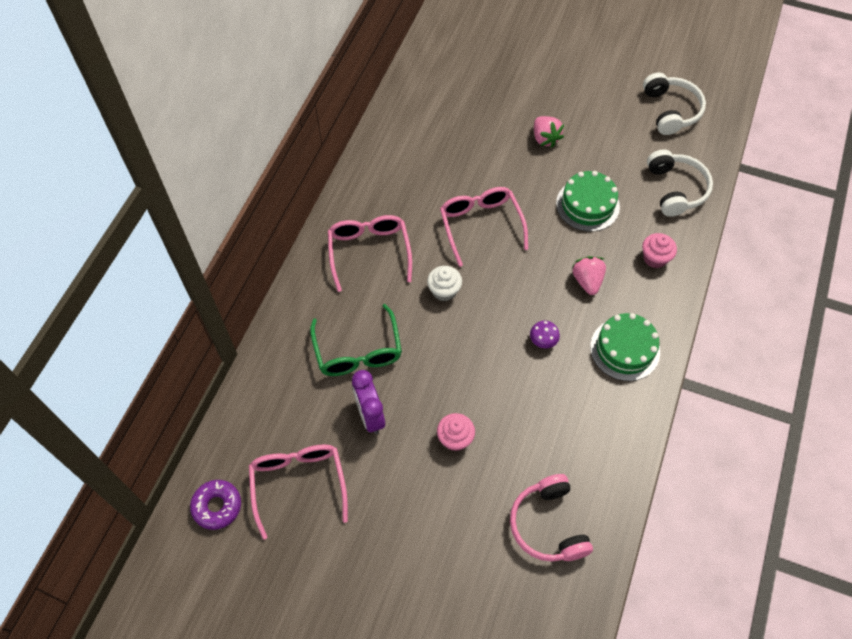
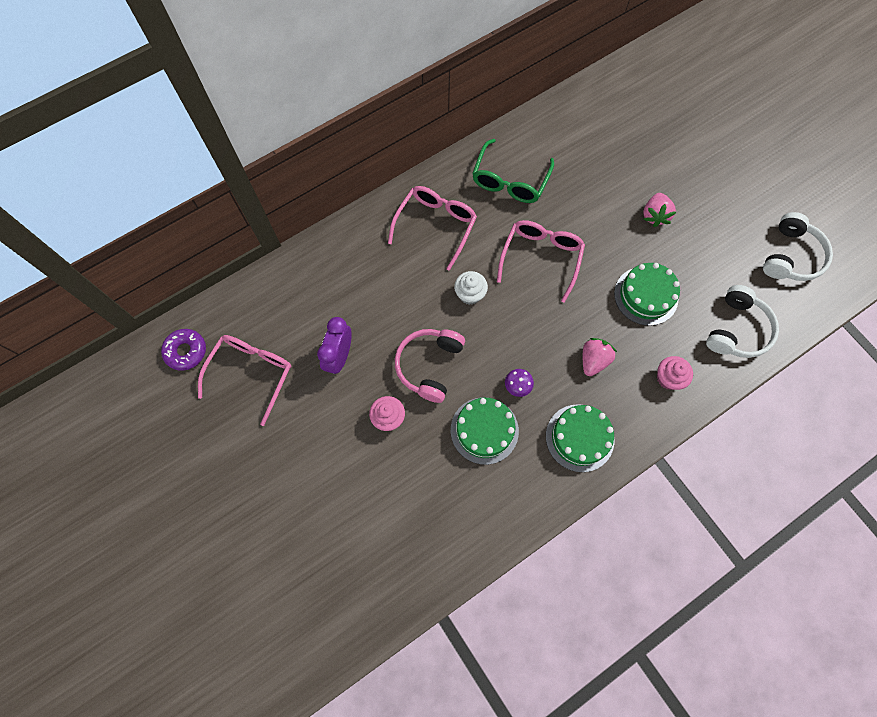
camera: 35 degrees right, 10 degrees up
green glasses [310,304,402,376] -> green glasses moved to [472,139,554,203]
pink headphones [510,474,593,562] -> pink headphones moved to [395,329,465,403]
none -> green cake [451,397,519,465]

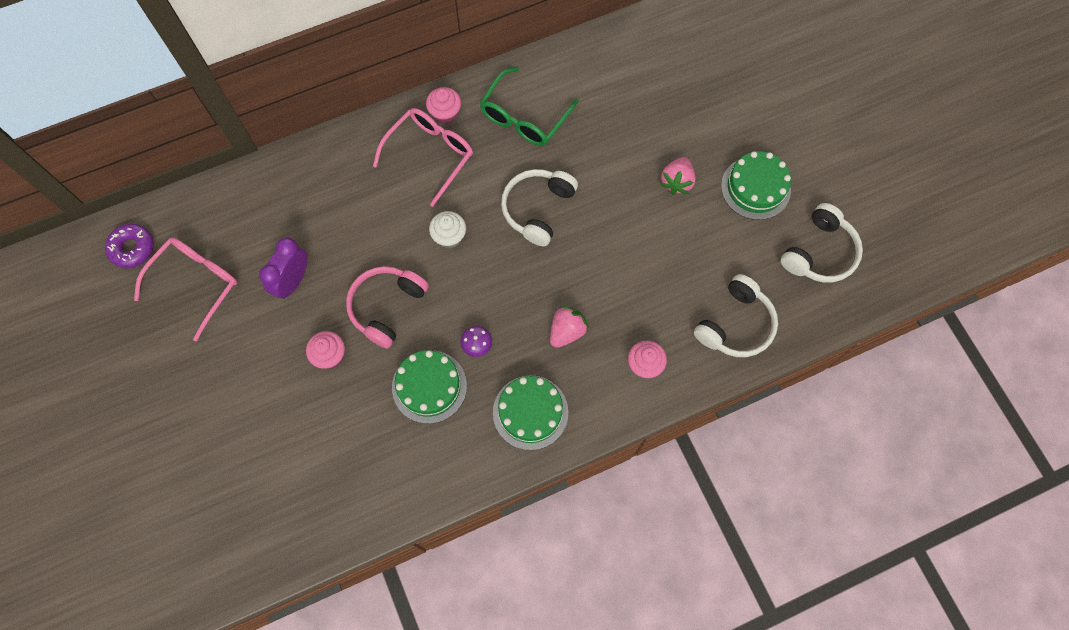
camera: 10 degrees right, 0 degrees up
pink glasses [497,220,585,303] -> white headphones [501,169,578,247]
green cake [614,263,680,326] -> green cake moved to [721,151,791,220]
none -> pink cupcake [426,87,461,124]

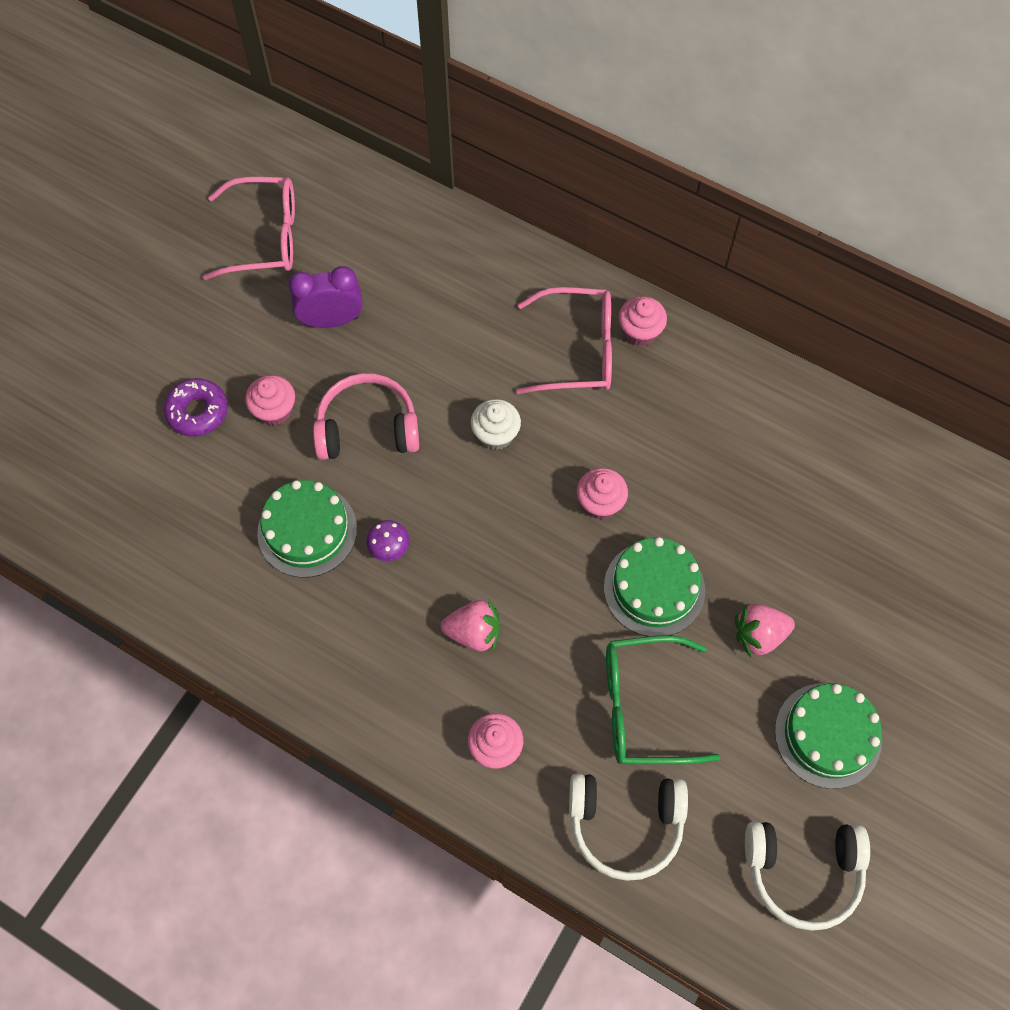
camera: 55 degrees right, 5 degrees down
purple donut [105,224,154,268] -> purple donut moved to [164,378,228,436]
green glasses [480,67,579,146] -> green glasses moved to [606,635,720,764]
green cake [493,375,568,450] -> green cake moved to [604,537,705,636]
white headphones [501,169,578,247] -> pink cupcake [577,468,628,519]

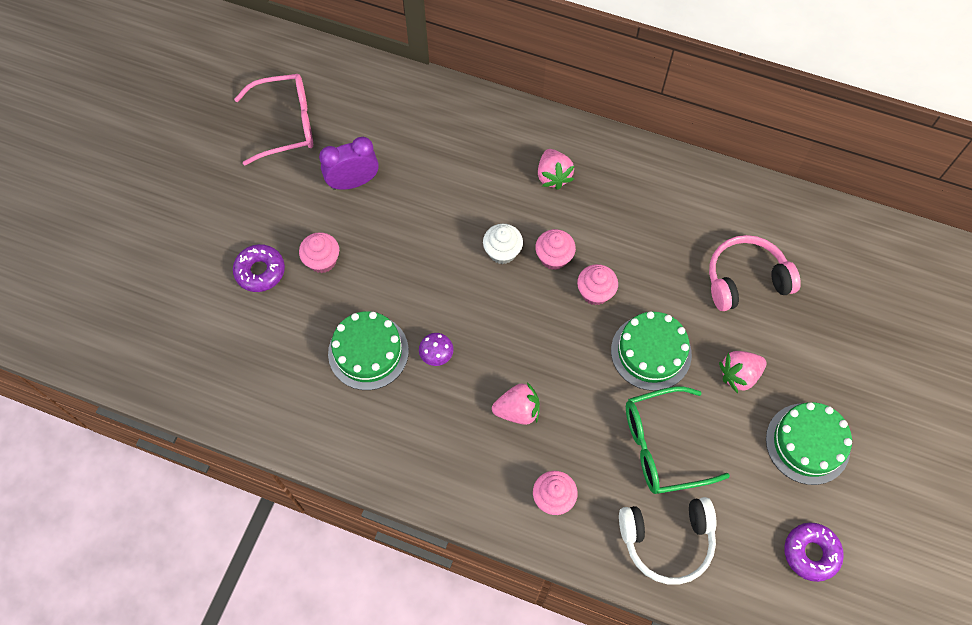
camera: 10 degrees left, 0 degrees up
pink headphones [313,373,419,460] -> pink headphones moved to [709,235,801,311]
pink glasses [516,287,612,394] -> pink strawberry [538,149,574,190]
pink cupcake [619,296,667,346] -> pink cupcake moved to [535,229,576,270]
white headphones [745,822,870,931] -> purple donut [784,522,844,582]

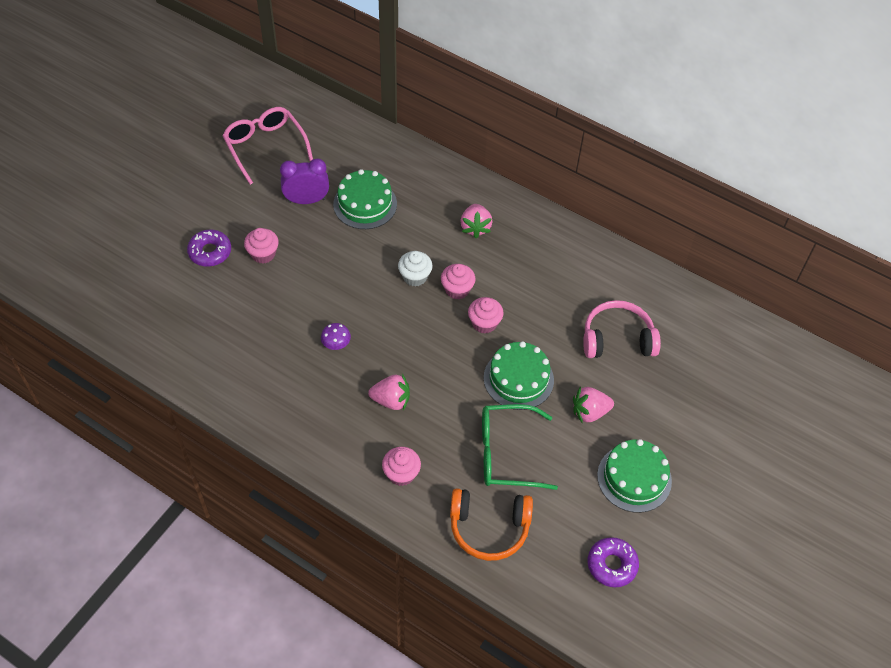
camera: 10 degrees right, 10 degrees down
pink glasses [234,74,313,166] -> pink glasses turned 120 degrees counterclockwise [223,107,313,185]
green cake [328,311,409,390] -> green cake moved to [333,169,397,229]
white headphones [619,497,717,584] -> orange headphones [450,488,533,561]

